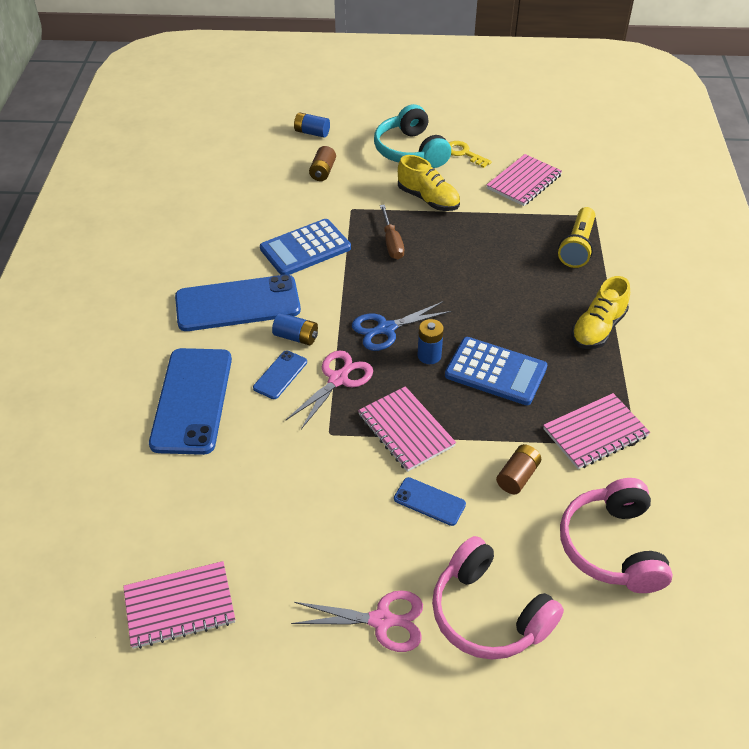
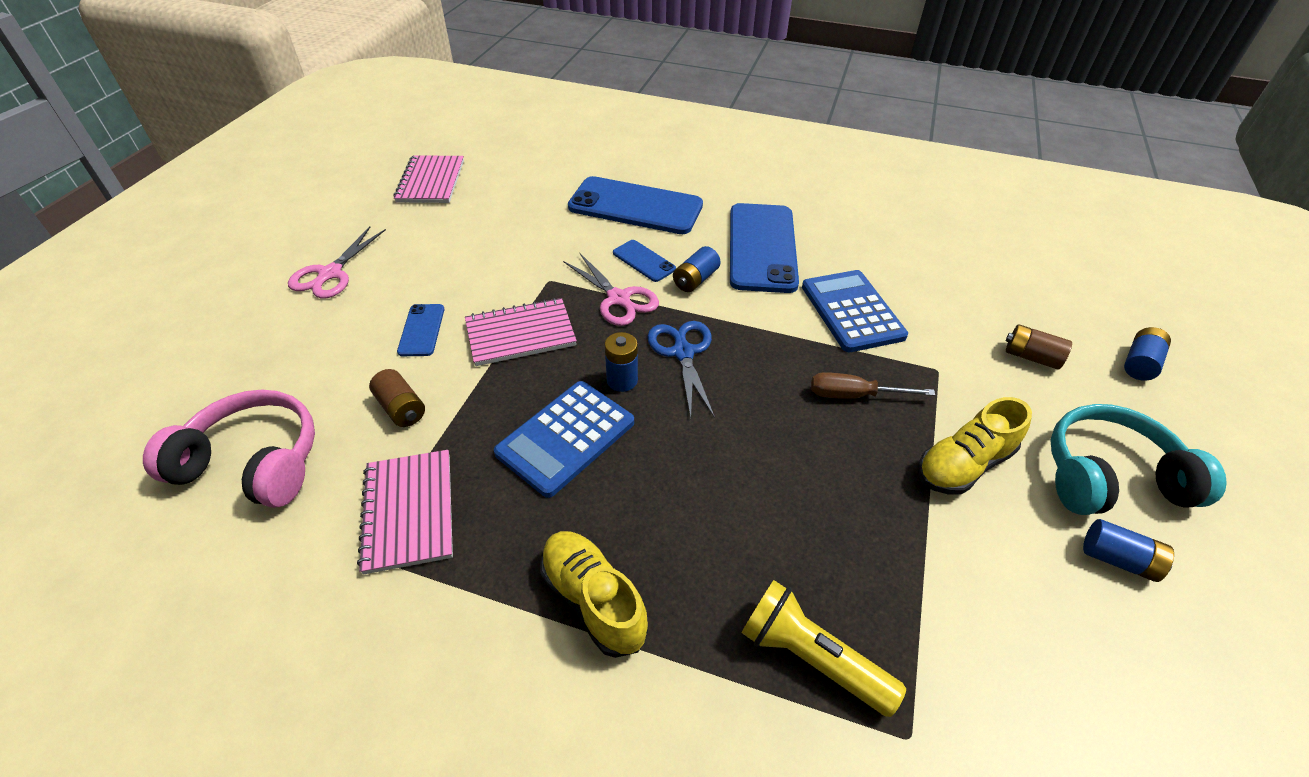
camera: 105 degrees right, 0 degrees up
blue phone [394,477,466,526] -> blue phone turned 45 degrees counterclockwise [397,304,444,356]
pink headphones [432,536,564,659] -> none
yellow key [449,141,492,168] -> blue battery [1083,519,1174,582]
pink notebook [487,154,562,206] -> none

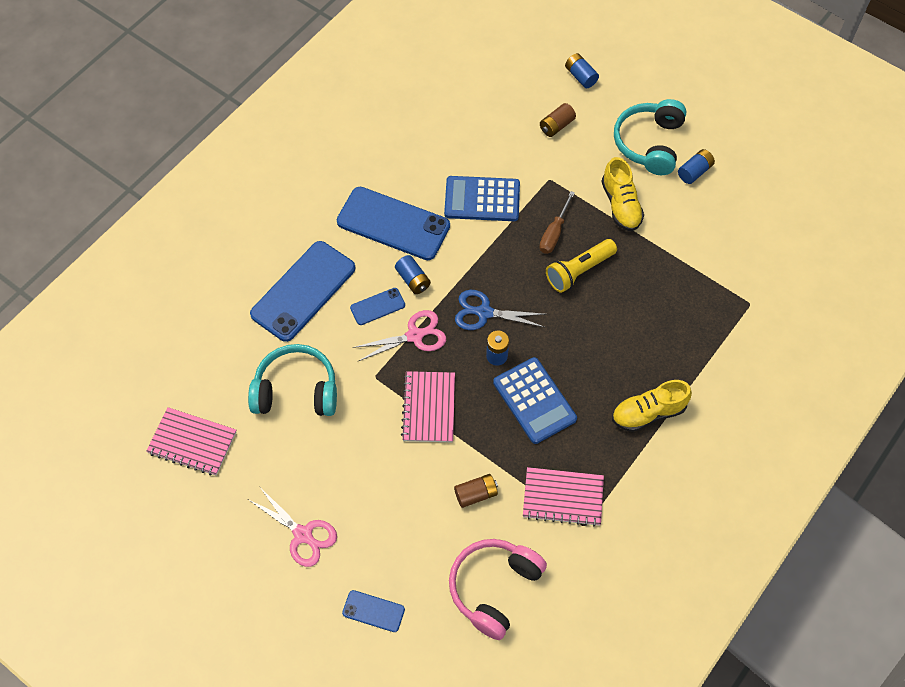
camera: 70 degrees left, 15 degrees up
blue phone [397,304,444,356] -> blue phone moved to [342,590,405,632]
yellow flashlight [741,580,906,717] -> yellow flashlight moved to [546,239,617,293]
none -> turquoise headphones [248,344,337,416]

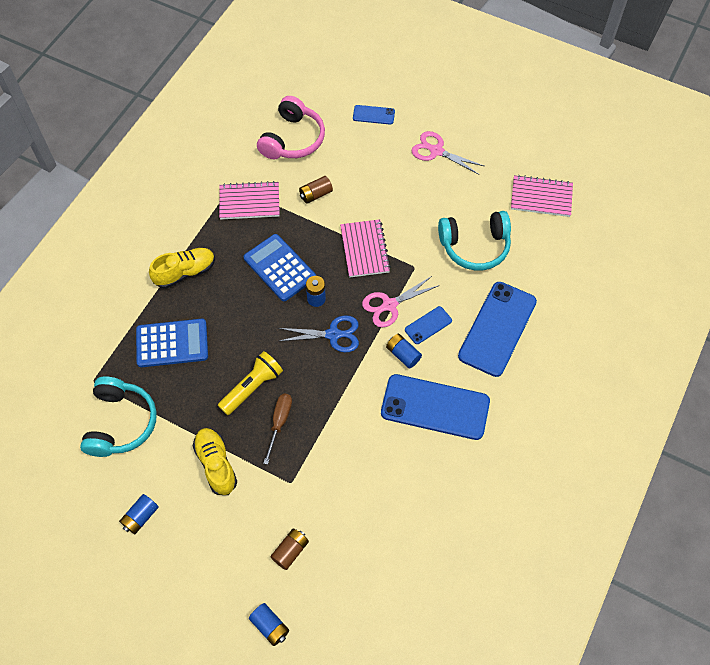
camera: 170 degrees right, 0 degrees up
blue calculator [444,176,520,221] -> blue calculator moved to [136,319,208,367]
turquoise headphones [614,99,686,175] -> turquoise headphones moved to [80,376,157,457]

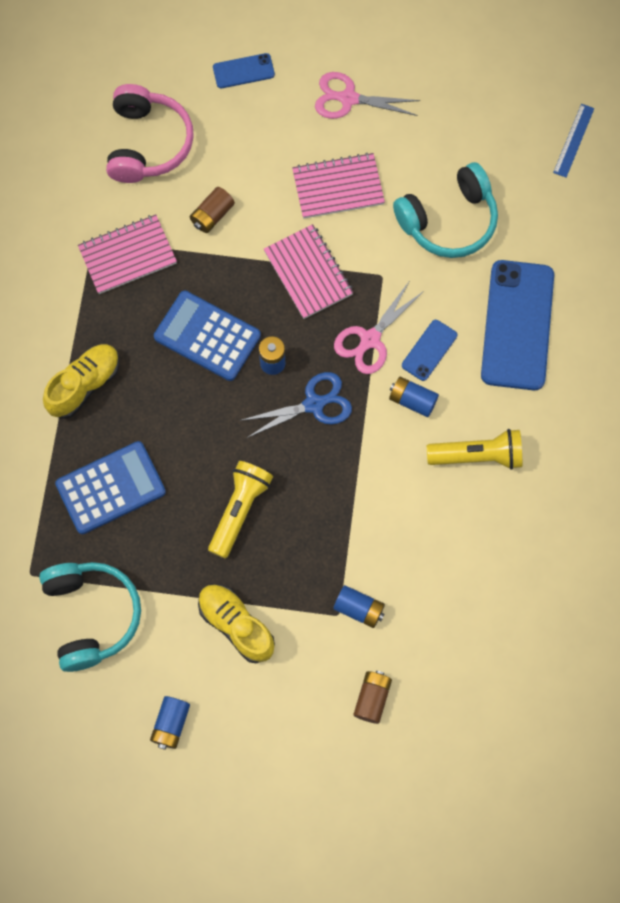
camera: 20 degrees left, 10 degrees up
blue battery [249,603,289,646] -> blue battery moved to [333,585,385,628]
brown screwdriver [263,394,292,465] -> none
blue phone [381,374,490,440] -> yellow flashlight [427,429,522,470]
pink notebook [511,175,573,217] -> pink notebook moved to [292,152,385,219]
none -> blue ruler [553,104,594,178]

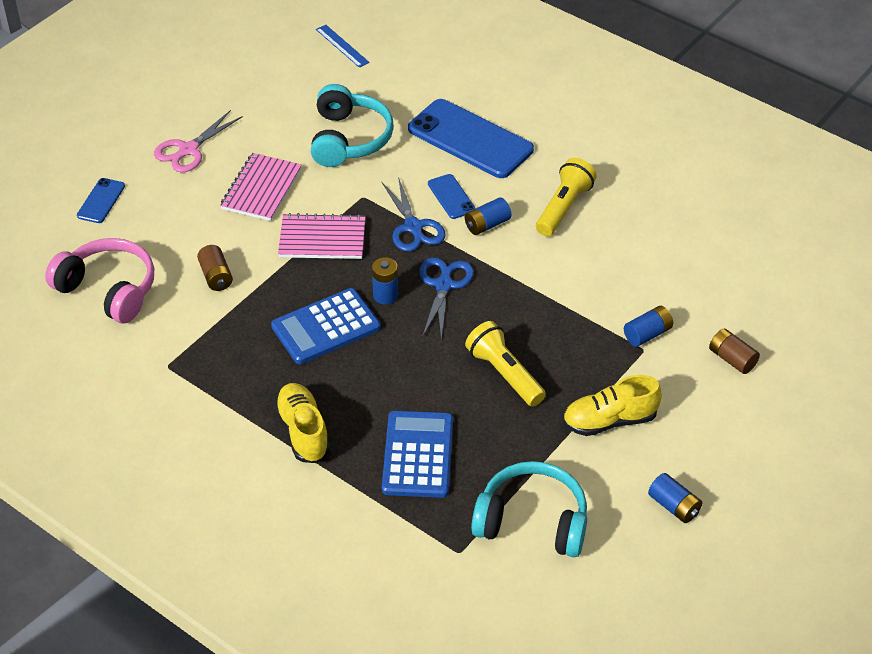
camera: 60 degrees left, 25 degrees down
pink notebook [78,214,177,294] -> none
pink scissors [334,280,424,374] -> blue scissors [382,177,445,252]

